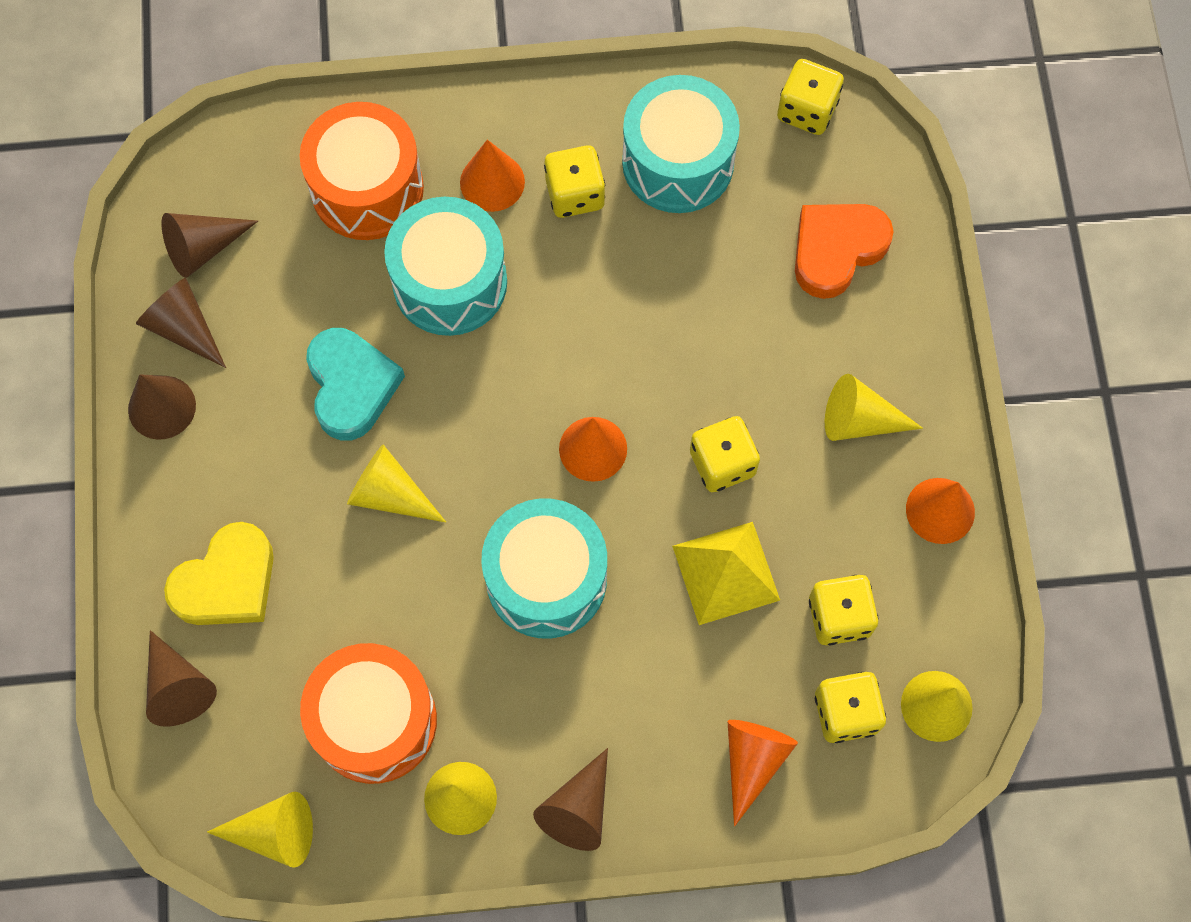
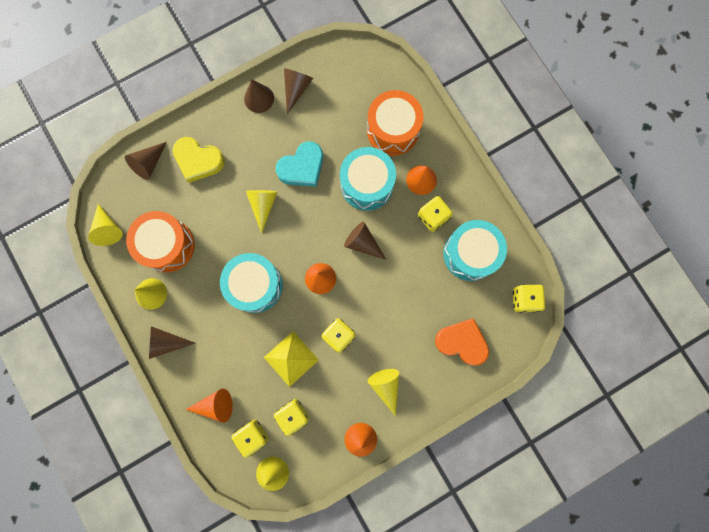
camera: 65 degrees right, 10 degrees up
brown cone [161,213,258,278] -> brown cone moved to [344,222,387,260]

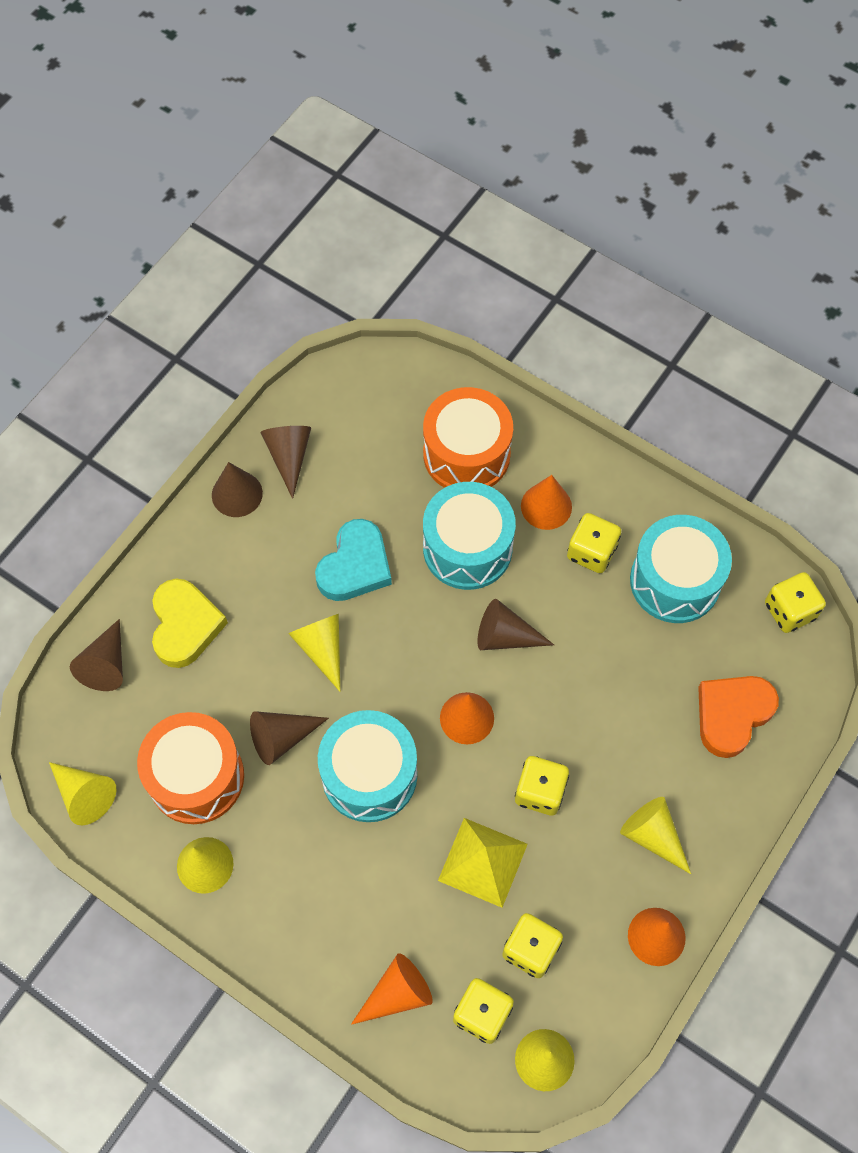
camera: 25 degrees left, 15 degrees down
brown cone [149,326,196,359] -> brown cone moved to [250,711,329,765]
yellow heart [173,137,225,183] -> yellow heart turned 90 degrees counterclockwise [152,579,228,668]
orange heart [435,318,489,366] -> orange heart turned 45 degrees counterclockwise [698,676,779,758]

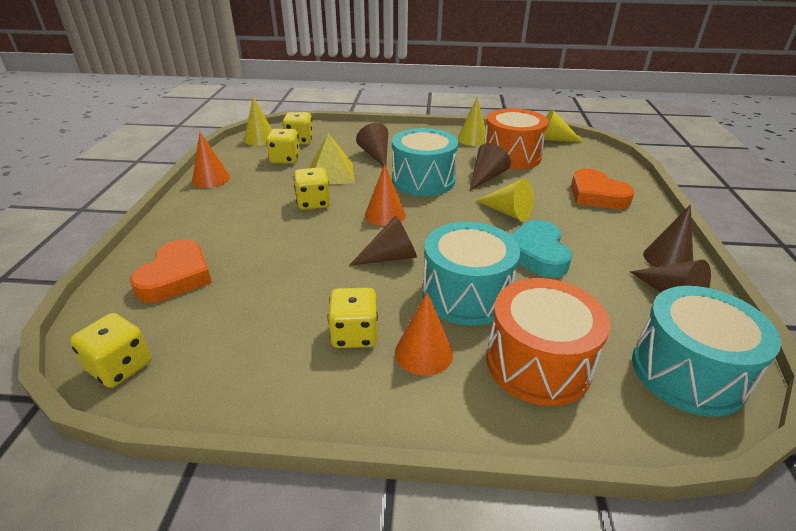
camera: 150 degrees right, 30 degrees down
brown cone [70,619,123,691] -> brown cone moved to [356,123,388,166]
yellow heart [152,579,228,668] -> orange heart [571,169,635,209]
orange cone [351,953,433,1025] -> none
yellow cone [620,797,691,874] -> none
turquoise drum [630,515,732,623] -> turquoise drum moved to [632,286,781,417]

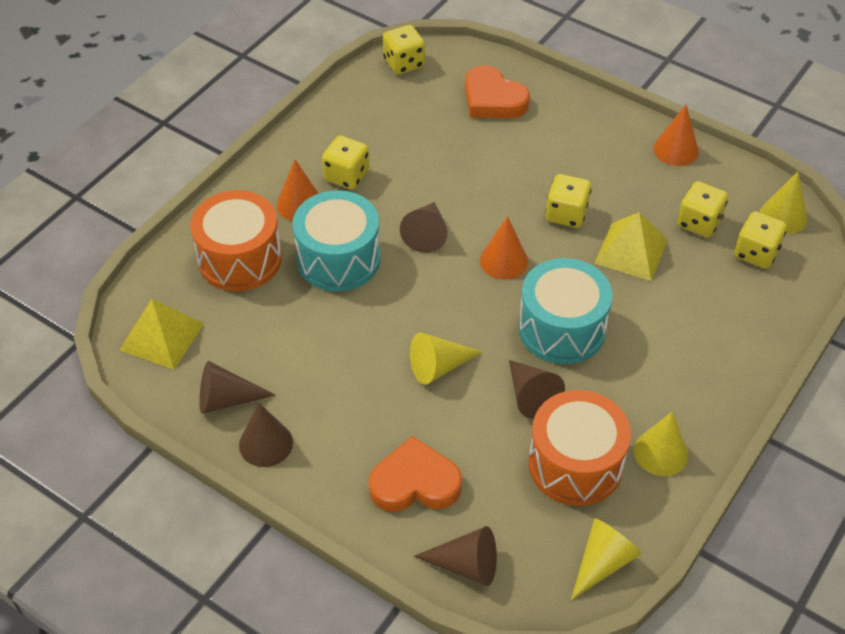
camera: 120 degrees right, 15 degrees up
brown cone [356,123,388,166] -> brown cone moved to [413,526,497,586]
turquoise heart [511,220,572,278] -> none
turquoise drum [632,286,781,417] -> yellow pyramid [120,299,204,370]

